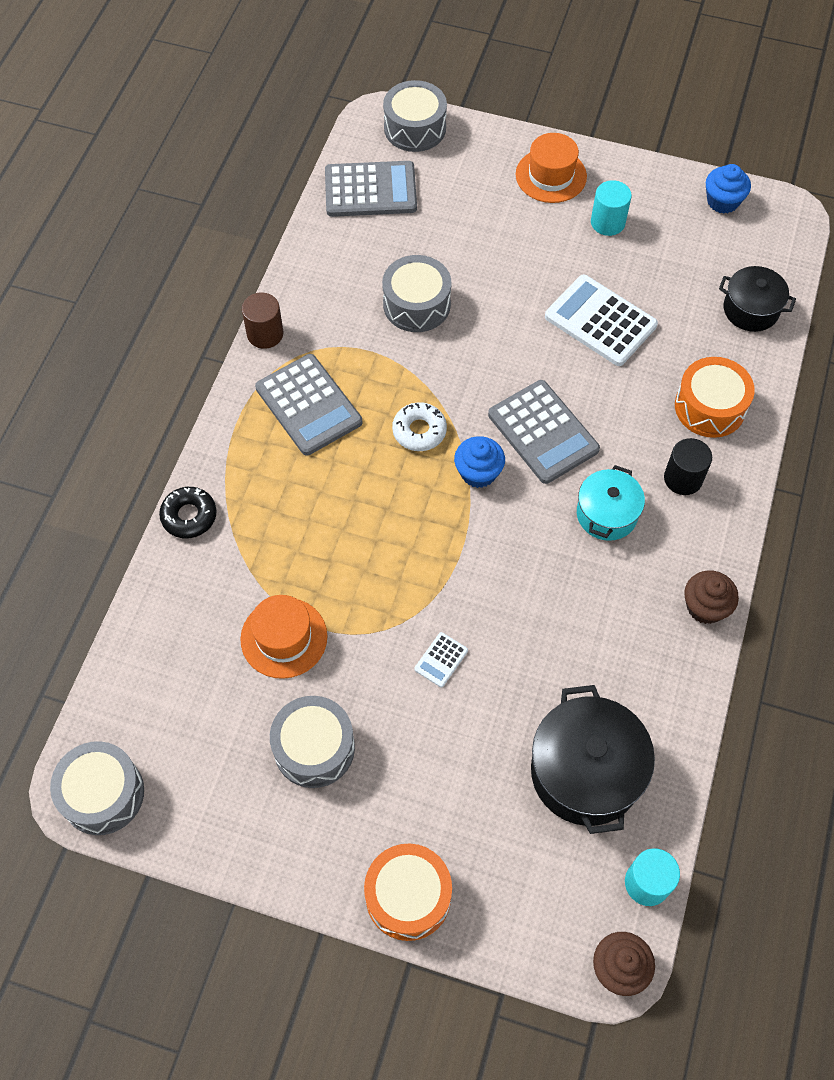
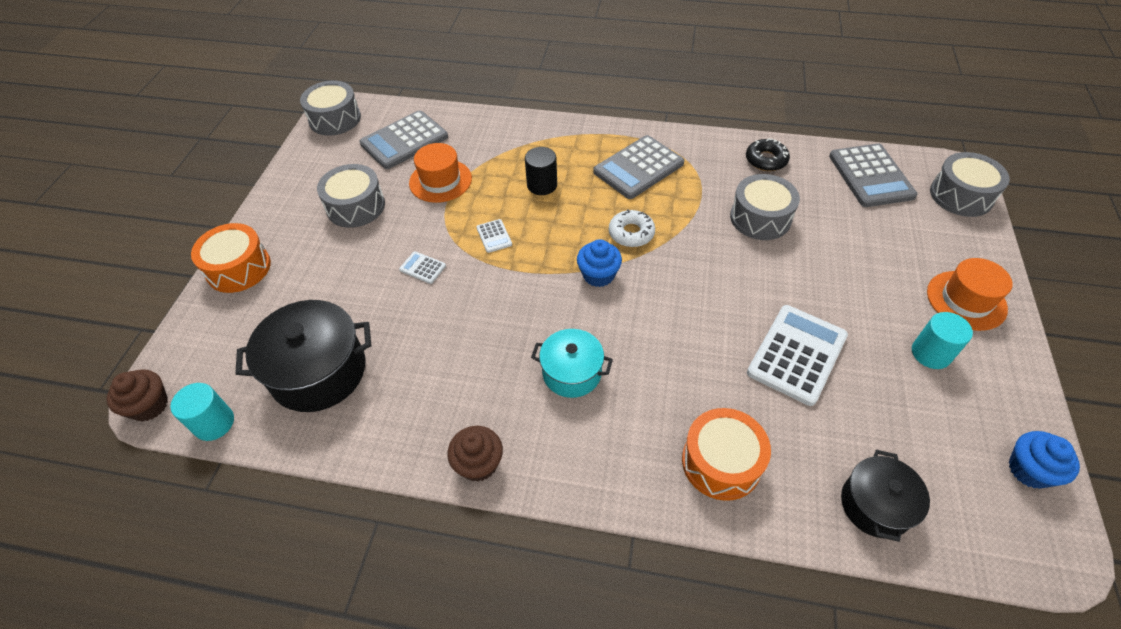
camera: 85 degrees right, 10 degrees down
black donut [159,487,217,538] -> black donut moved to [746,138,790,171]
brown cylinder [242,293,283,349] -> none
grey calculator [488,380,600,484] -> grey calculator moved to [360,110,448,169]
black cylinder [664,438,712,495] -> black cylinder moved to [525,147,557,195]
none -> white calculator [476,219,512,253]

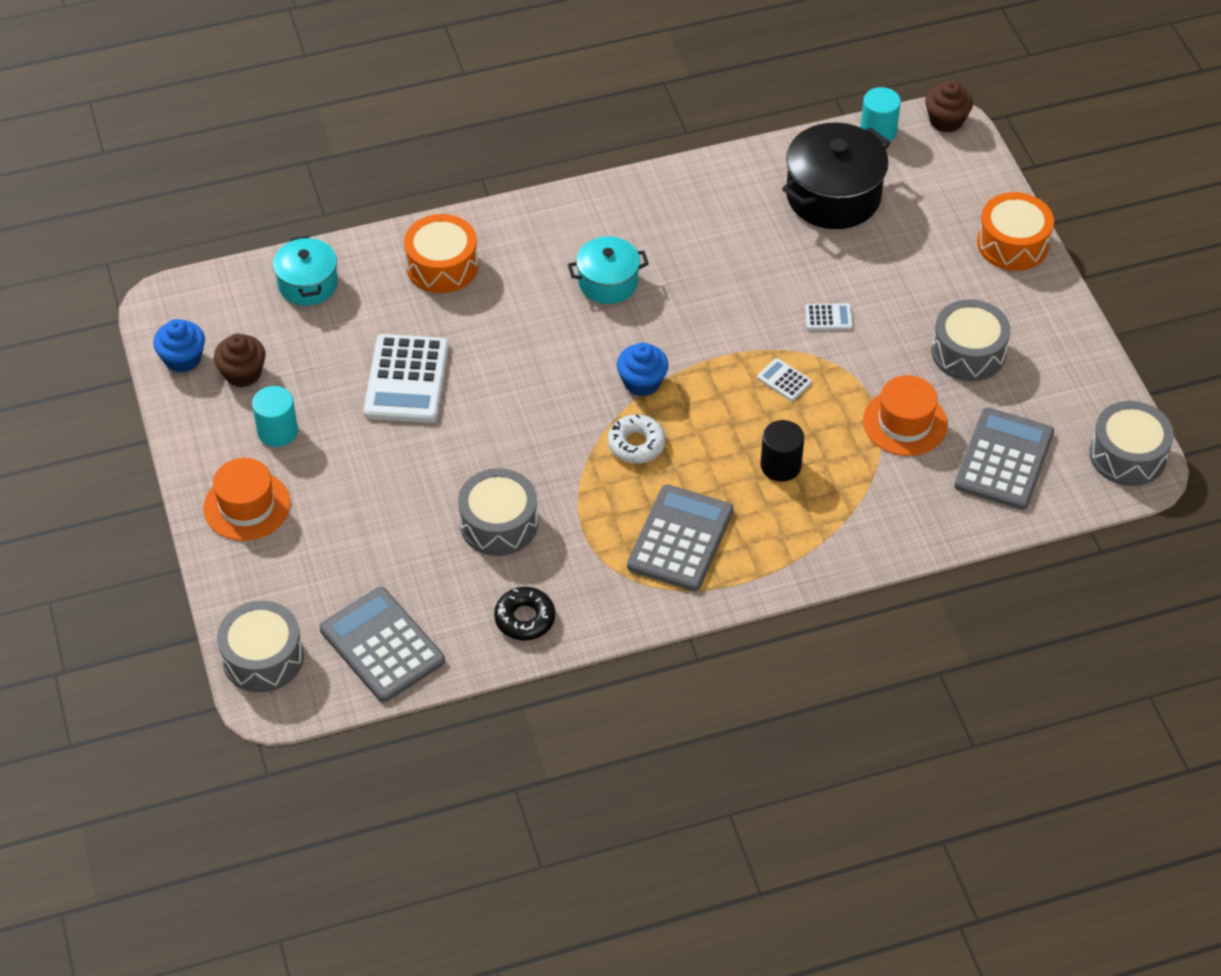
camera: 150 degrees right, 0 degrees up
brown cupcake [447,426,503,482] -> brown cupcake moved to [214,334,266,387]
black pot [841,450,930,542] -> turquoise pot [273,236,338,306]

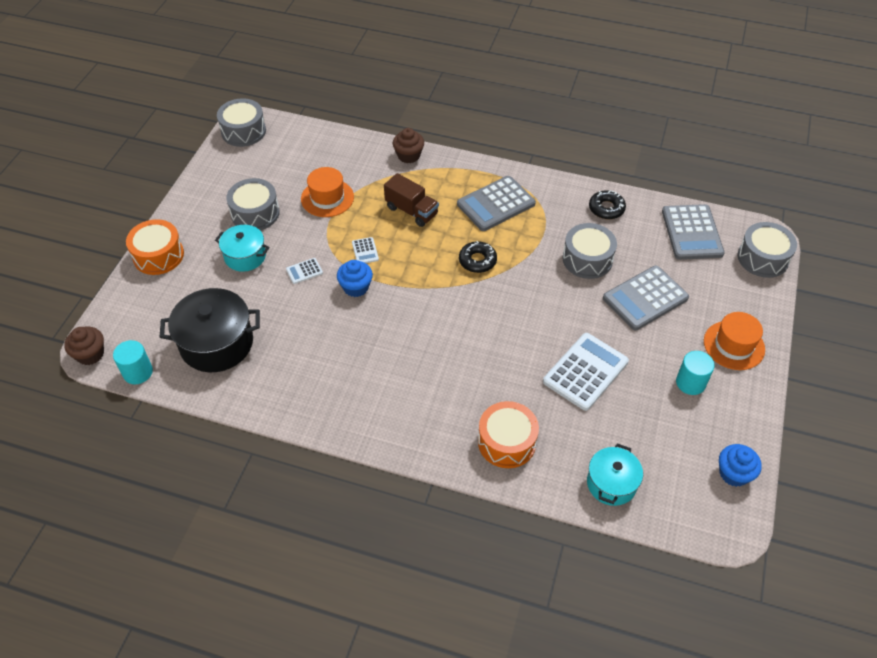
camera: 145 degrees left, 0 degrees up
brown cupcake [214,334,266,387] -> brown cupcake moved to [393,128,424,163]
turquoise pot [568,237,649,304] -> turquoise pot moved to [215,225,269,272]
white donut [608,414,666,464] -> black donut [459,241,497,273]
blue cupcake [617,343,669,397] -> blue cupcake moved to [337,260,373,297]
black cylinder [761,420,804,482] -> brown truck [384,173,439,227]
white calculator [805,303,853,330] -> white calculator turned 60 degrees counterclockwise [286,258,323,284]
grey calculator [954,407,1054,510] -> grey calculator moved to [603,266,689,331]

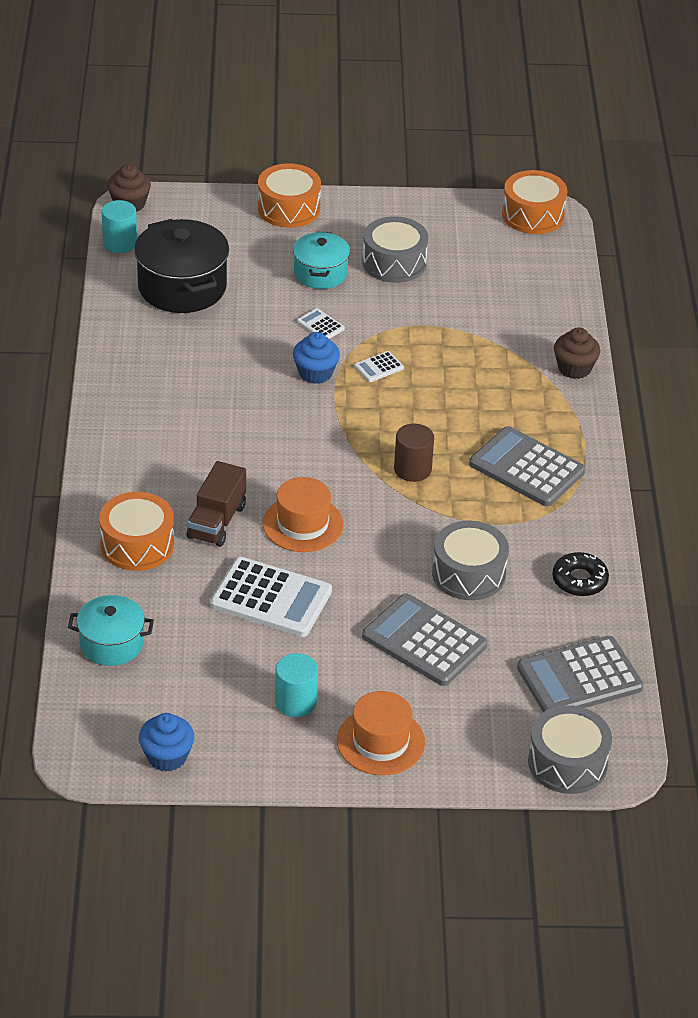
camera: 70 degrees right, 10 degrees down
grey drum [217,98,266,147] -> orange drum [502,170,567,234]
orange hat [301,167,354,217] -> orange hat moved to [262,477,344,552]
brown truck [384,173,439,227] -> brown truck moved to [187,461,246,547]
black donut [459,241,497,273] -> brown cylinder [394,424,434,482]

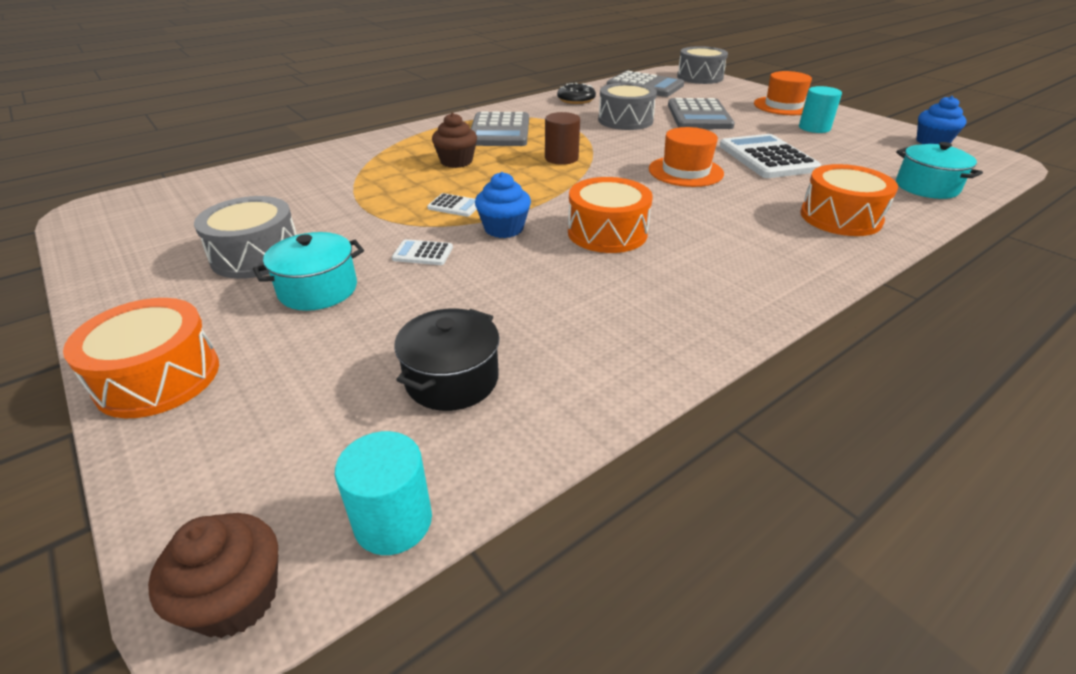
camera: 125 degrees left, 5 degrees down
black pot [134,219,229,313] -> black pot [394,309,500,411], size x0.61
brown truck [187,461,246,547] -> none
white calculator [297,308,345,339] -> white calculator turned 90 degrees clockwise [392,239,453,265]
orange drum [502,170,567,234] -> orange drum moved to [568,177,653,253]
brown cupcake [554,327,600,379] -> brown cupcake moved to [432,113,477,168]

